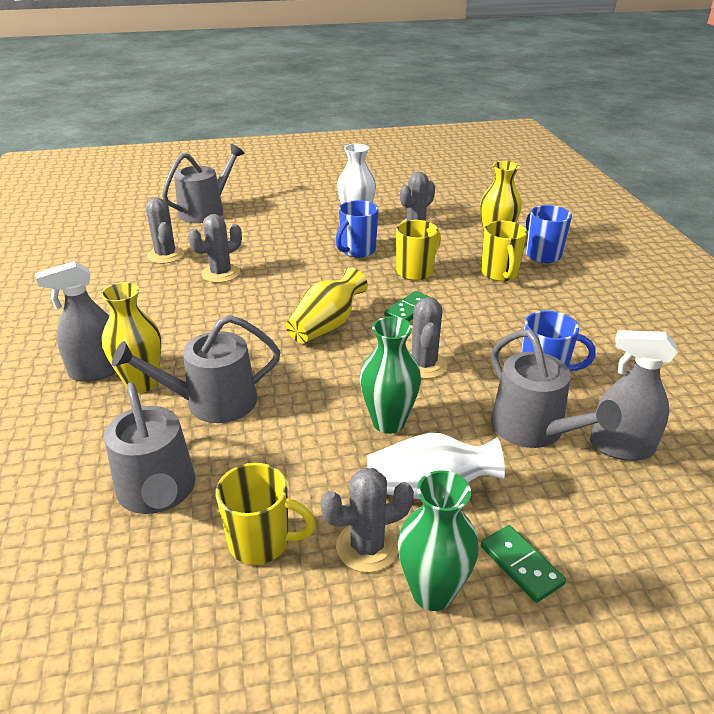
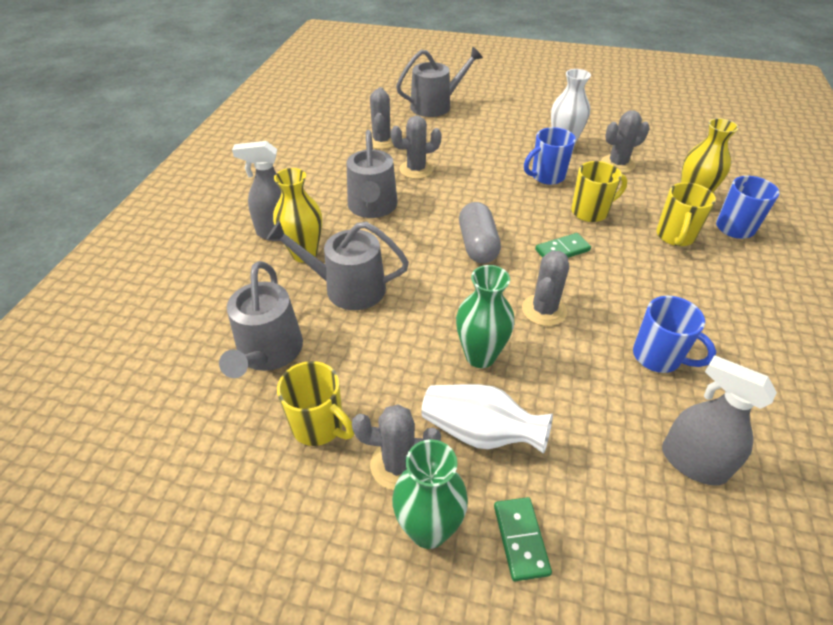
camera: 25 degrees right, 10 degrees up
yellow vase [286,267,368,344] -> grey capsule [459,202,501,263]
grey watering can [491,329,622,448] -> grey watering can moved to [346,130,398,218]

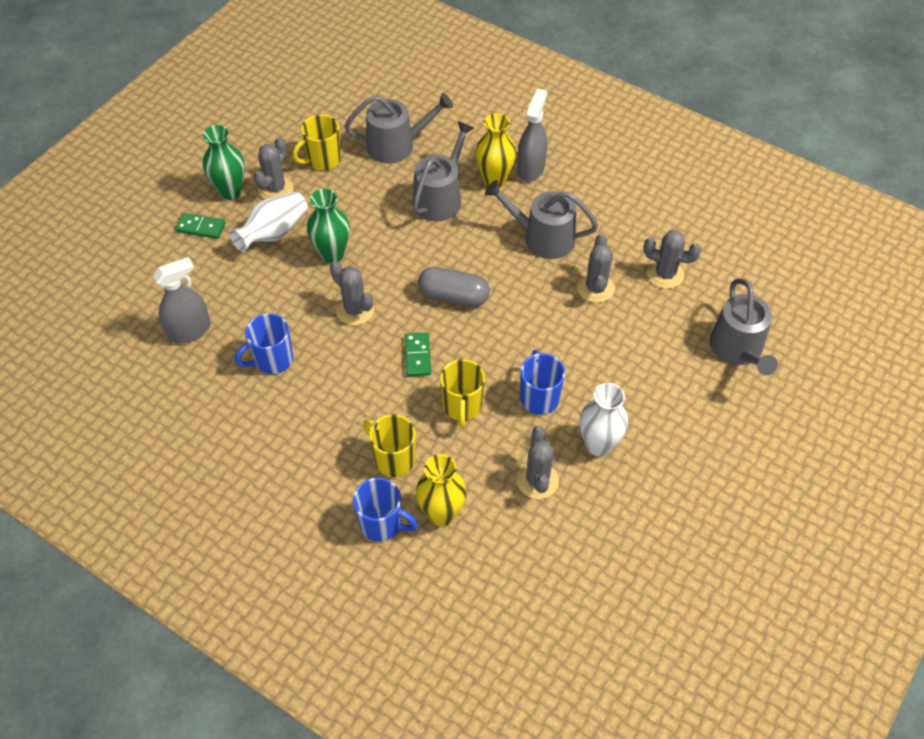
camera: 110 degrees right, 10 degrees up
grey watering can [219,261,303,378] -> grey watering can turned 150 degrees clockwise [345,93,453,164]

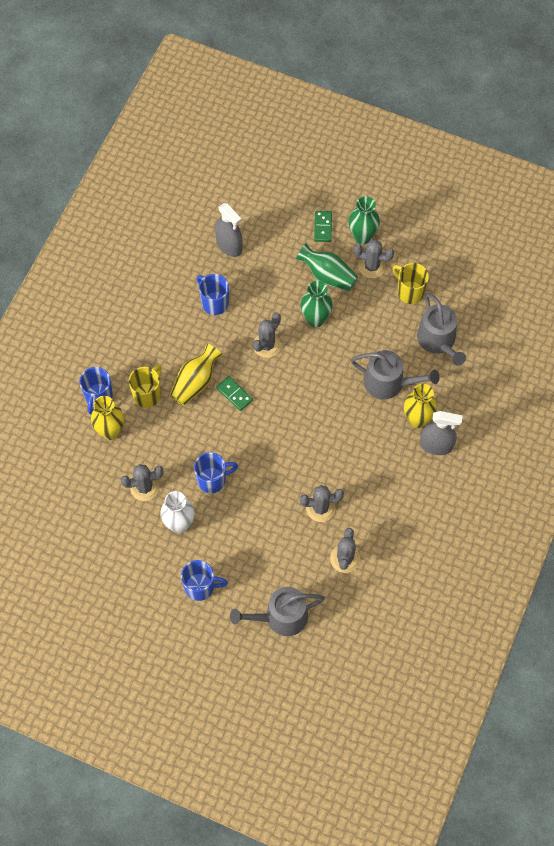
camera: 80 degrees right, 10 degrees up
white vase [229,192,308,252] -> green vase [296,243,358,291]
green domino [404,332,431,376] -> green domino turned 60 degrees clockwise [216,376,253,411]
grey capsule [418,267,490,307] -> none
yellow mug [440,359,485,428] -> none
grey watering can [485,180,598,259] -> none
none -> yellow vase [170,344,222,406]
none -> blue mug [181,560,228,601]

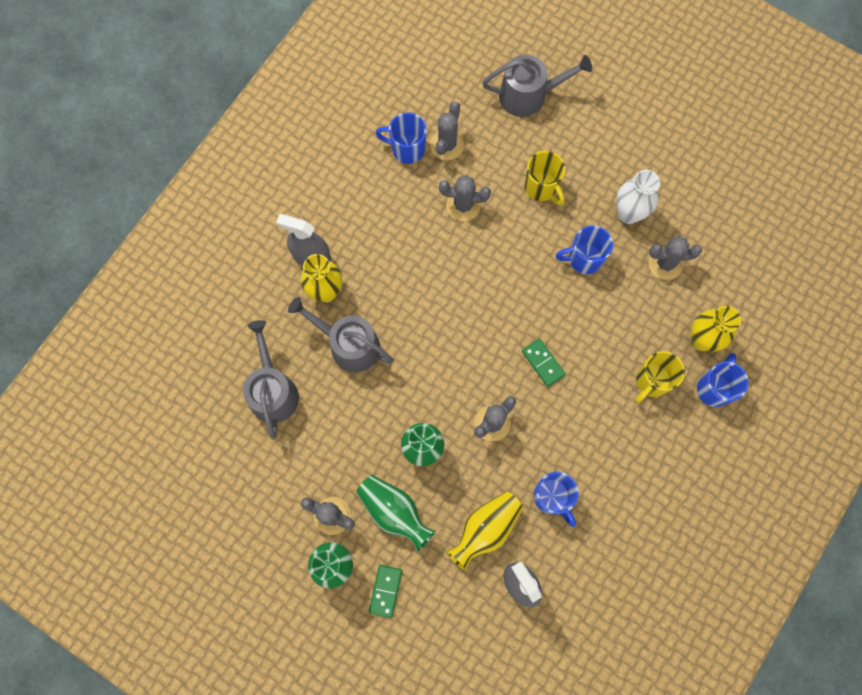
camera: 170 degrees left, 10 degrees up
yellow vase [170,344,222,406] -> yellow vase moved to [446,491,523,571]
blue mug [181,560,228,601] -> blue mug moved to [375,112,427,164]
yellow mug [392,263,429,304] -> yellow mug moved to [524,151,565,205]

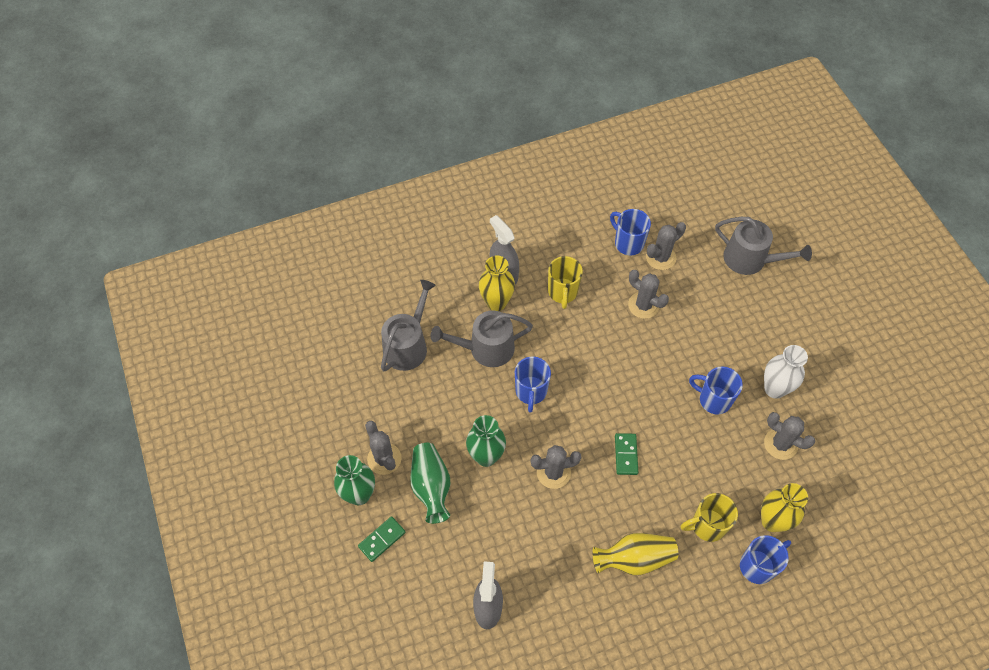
camera: 35 degrees right, 15 degrees down
grey watering can [288,297,394,373] -> grey watering can turned 75 degrees counterclockwise [431,311,533,367]
yellow vase [446,491,523,571] -> yellow vase moved to [592,533,678,575]
yellow mug [524,151,565,205] -> yellow mug moved to [548,256,583,309]
blue mug [534,472,579,527] -> blue mug moved to [515,357,551,412]

